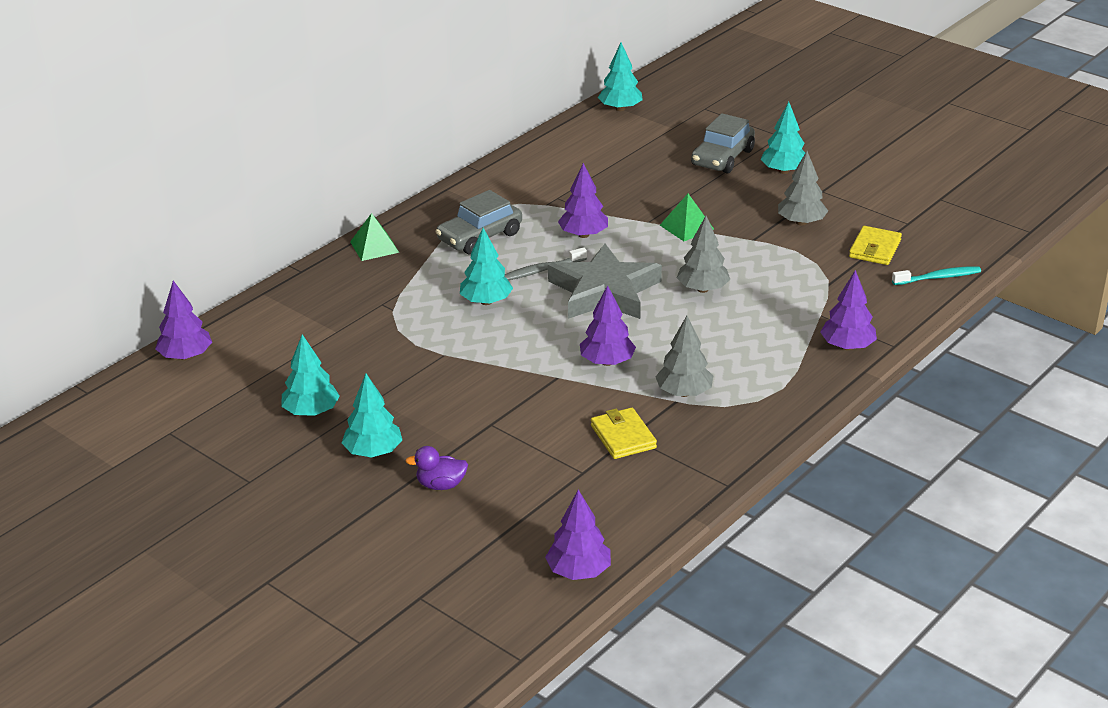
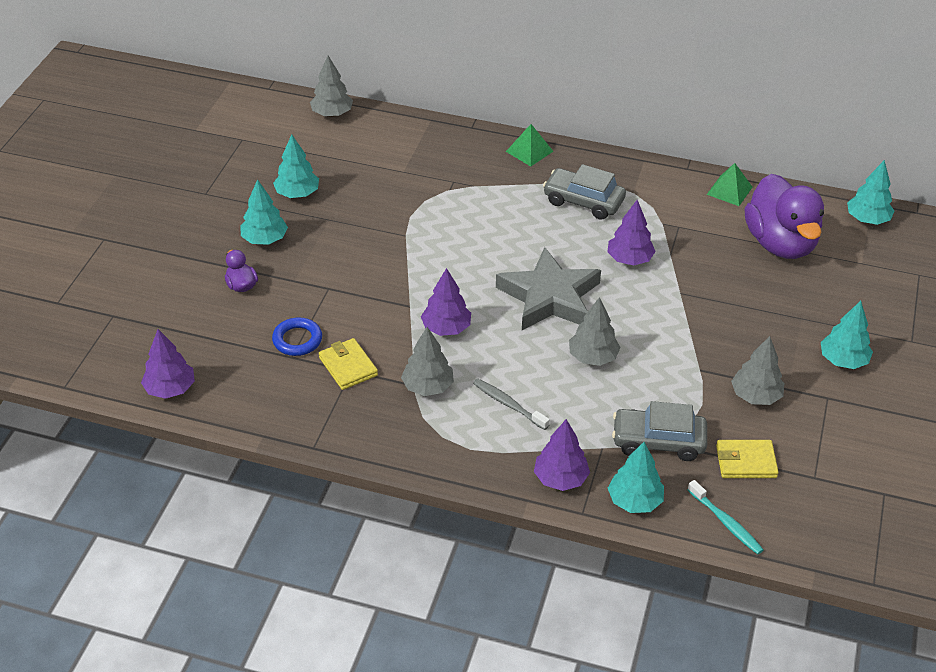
camera: 65 degrees right, 10 degrees up
purple tree [155,281,212,360] -> grey tree [310,56,353,117]
turquoise tree [460,228,513,305] -> turquoise tree moved to [608,442,664,513]
grey toothbrush [504,247,587,280] -> grey toothbrush moved to [473,378,550,430]
yellow wallet [591,408,657,459] -> yellow wallet turned 75 degrees counterclockwise [319,338,378,390]
green pyramid [660,194,714,241] -> green pyramid moved to [707,163,753,206]
grey car [691,113,755,174] -> grey car moved to [612,401,707,461]
none -> blue ring [272,317,322,356]
none -> purple duck [744,174,824,259]

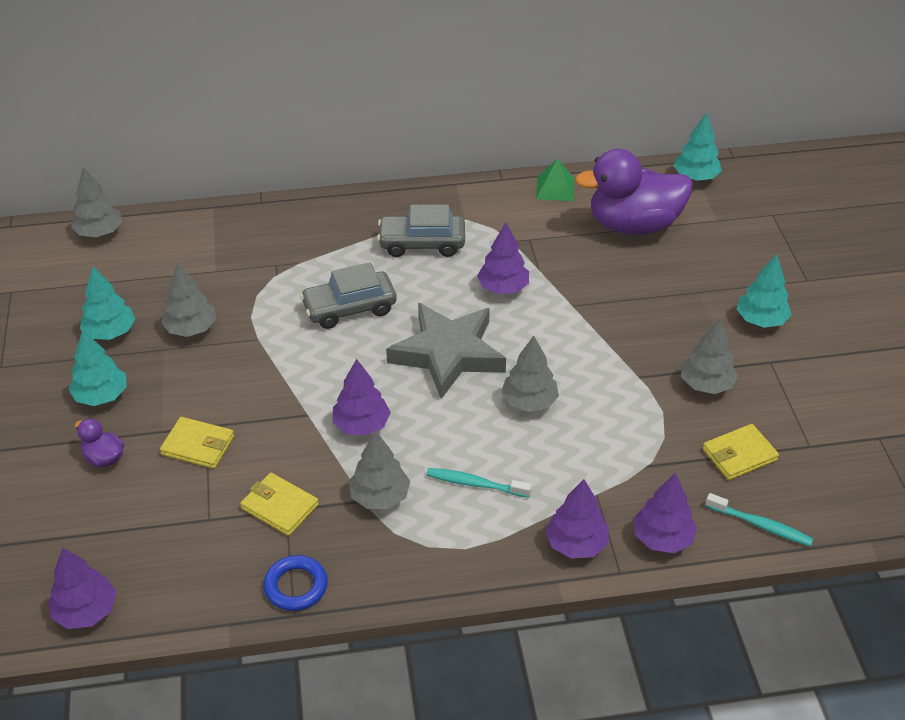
camera: 25 degrees left, 0 degrees up
blue ring [272,317,322,356] -> blue ring moved to [263,555,328,611]
grey toothbrush [473,378,550,430] -> turquoise toothbrush [426,468,532,498]
green pyramid [506,124,554,166] -> none
turquoise tree [608,442,664,513] -> purple tree [633,473,697,553]
grey car [612,401,707,461] -> grey car moved to [300,262,397,329]
purple duck [744,174,824,259] -> purple duck turned 120 degrees clockwise [575,149,693,235]
none -> yellow wallet [160,417,234,469]
none -> grey tree [161,263,216,337]

